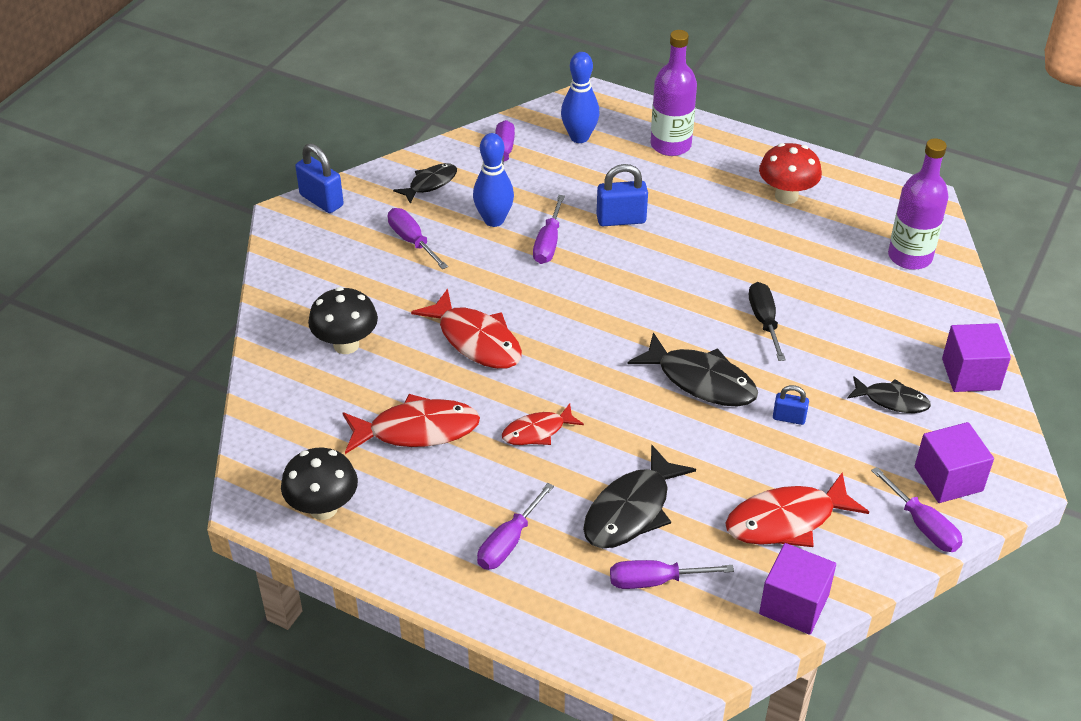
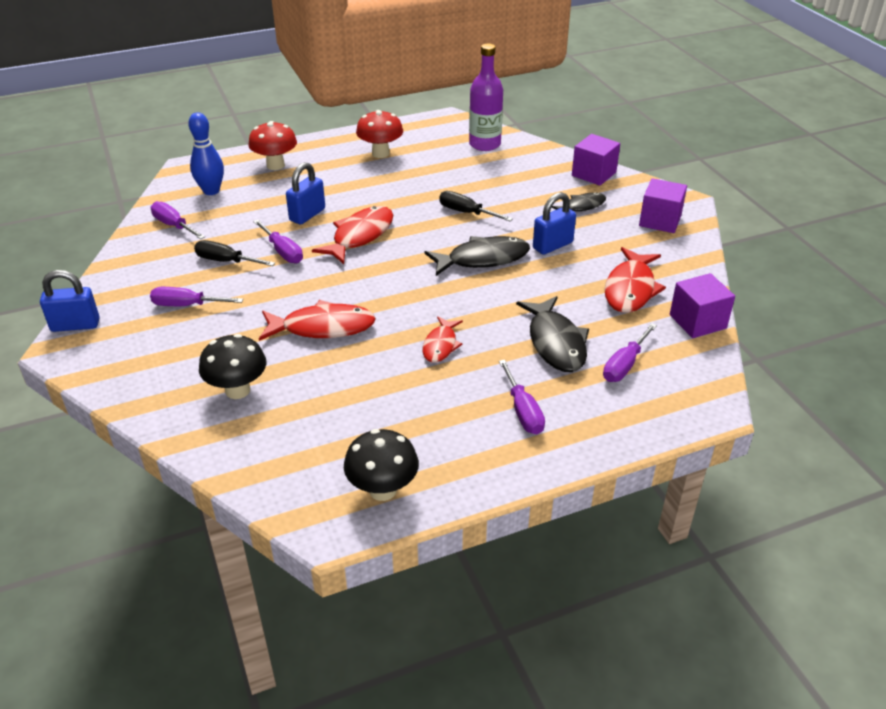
camera: 50 degrees left, 5 degrees down
red fish [343,394,480,454] -> red fish moved to [312,206,393,264]
black fish [393,163,457,204] -> none
blue bowling pin [473,133,514,227] -> black screwdriver [194,240,275,266]
purple bottle [651,30,697,156] -> red mushroom [248,121,297,170]
blue padlock [773,385,809,425] -> blue padlock [533,192,576,255], size x1.70
purple screwdriver [871,467,963,552] -> none

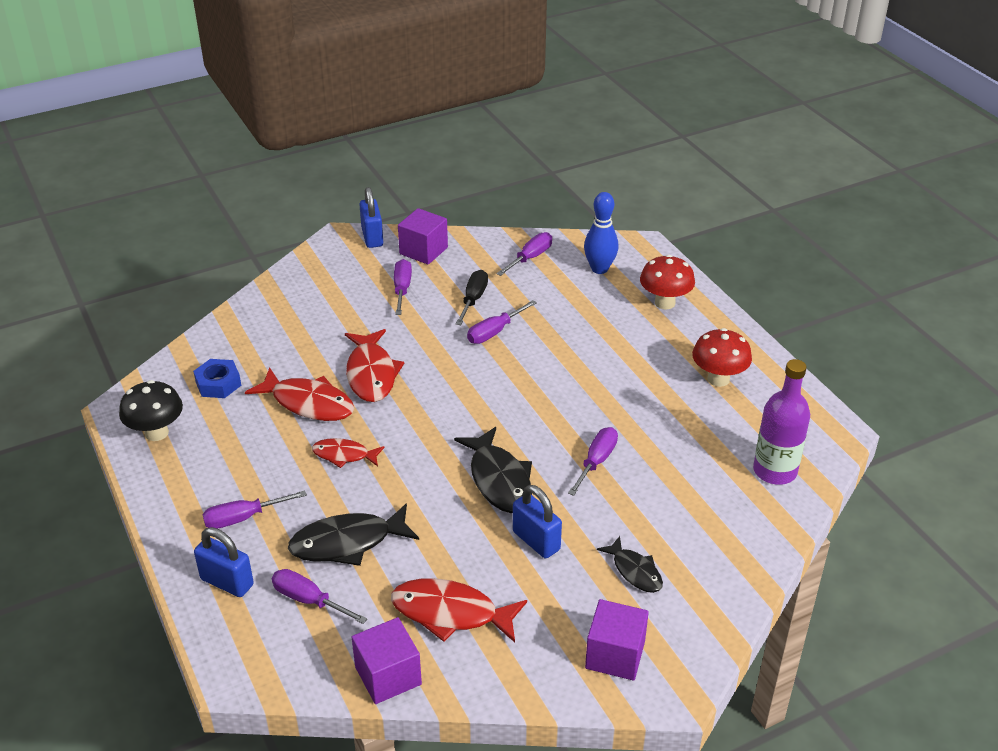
camera: 85 degrees right, 0 degrees up
black mushroom [199,334,266,399] -> none
blue padlock [286,162,325,225] -> blue padlock moved to [194,527,254,597]
red fish [312,206,393,264] -> red fish moved to [245,367,354,421]
black screwdriver [439,191,513,221] -> purple screwdriver [568,427,618,496]
purple cube [572,134,620,186] -> purple cube moved to [398,208,448,265]
none -> blue nut [193,359,241,398]

